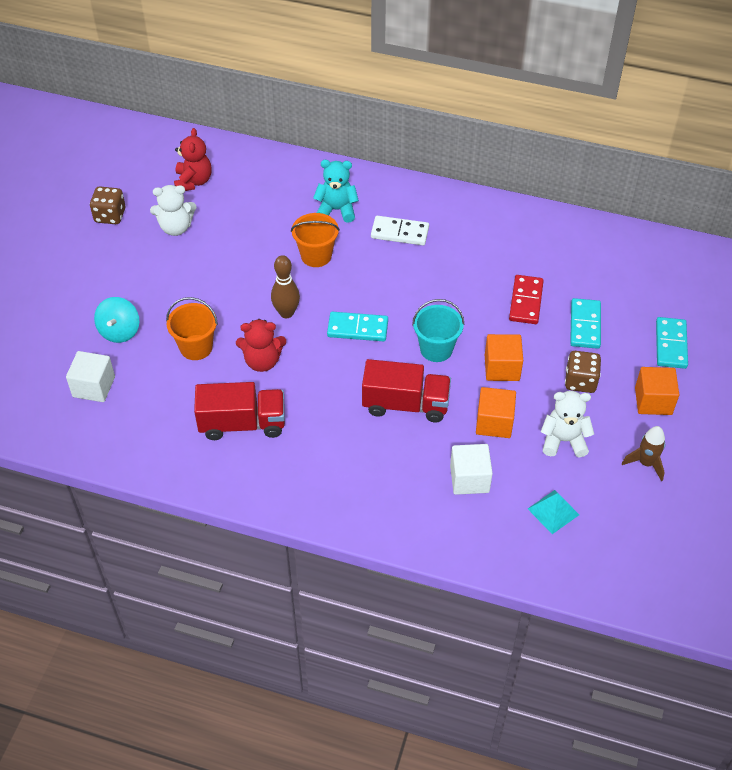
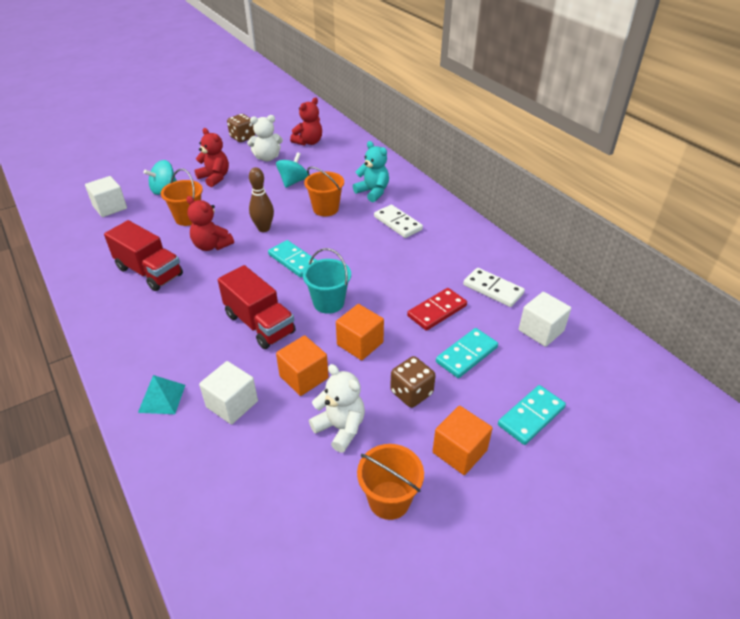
camera: 40 degrees right, 10 degrees down
white teddy bear [150,185,196,236] -> white teddy bear turned 45 degrees counterclockwise [247,115,283,161]
turquoise pyramid [528,490,579,534] -> turquoise pyramid moved to [138,375,185,414]
brown rocket [622,426,665,482] -> orange bucket [357,444,424,520]
none -> red teddy bear [195,128,229,187]
none -> turquoise spinning top [276,152,309,188]
none -> white domino [463,268,525,307]
none -> white cube [519,292,571,347]

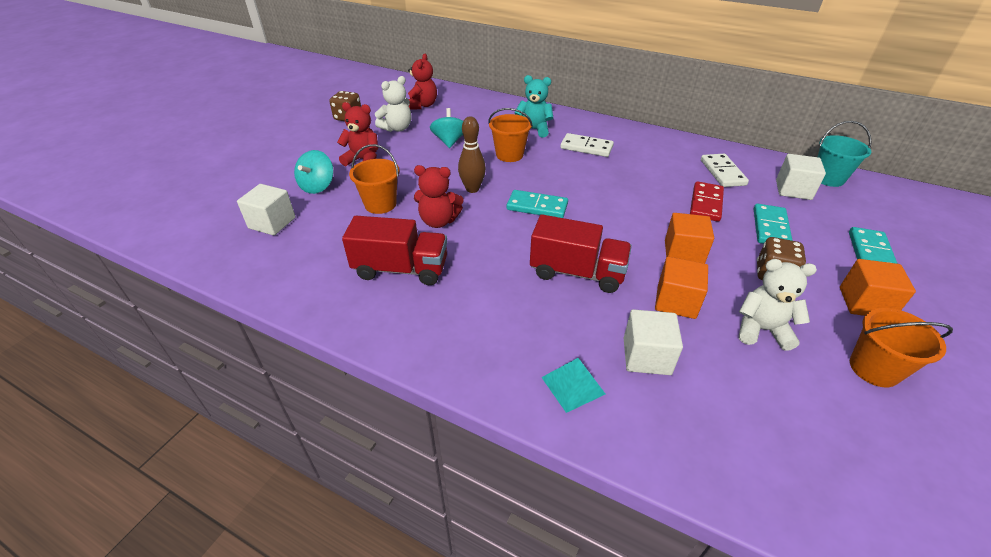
camera: 30 degrees left, 0 degrees up
turquoise bucket [303,248,351,314] -> turquoise bucket moved to [818,121,872,187]
white domino [463,268,525,307] -> white domino turned 75 degrees clockwise [701,154,749,187]

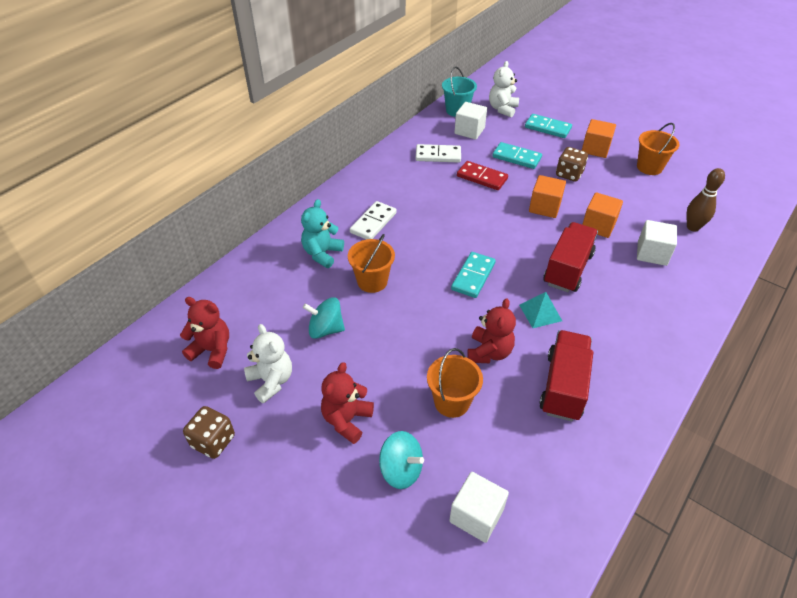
camera: 80 degrees left, 5 degrees up
brown bowling pin [458,116,486,193] -> brown bowling pin moved to [686,168,725,232]
turquoise pyramid [541,358,605,413] -> turquoise pyramid moved to [519,292,562,328]
white teddy bear [739,259,817,351] -> white teddy bear moved to [489,61,519,118]

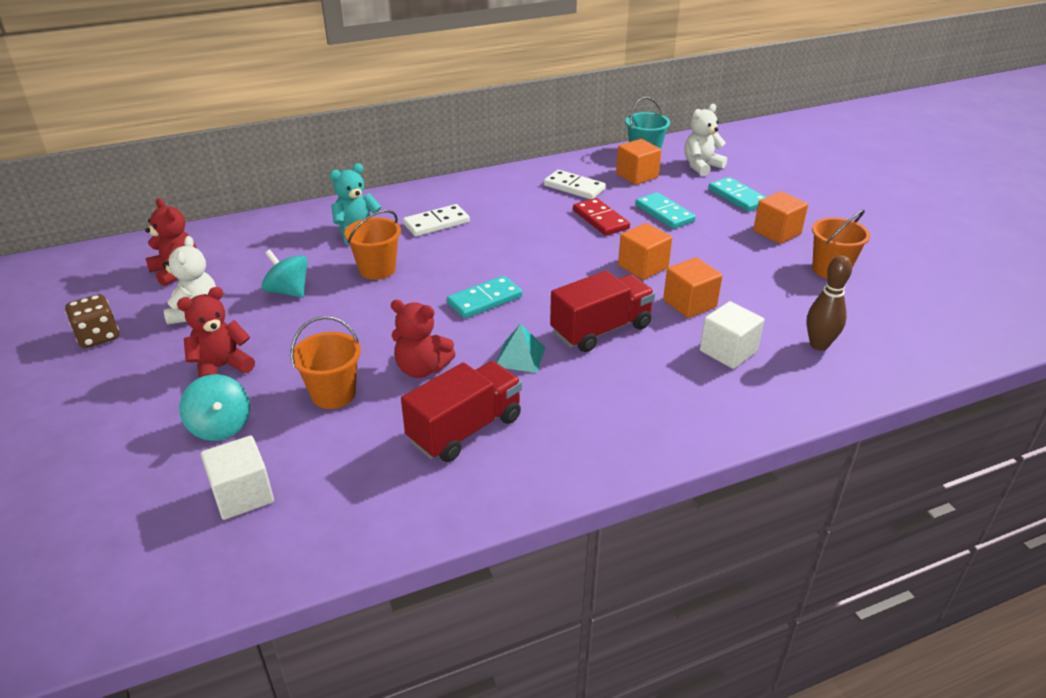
camera: 30 degrees right, 10 degrees down
white cube [454,102,487,140] -> orange cube [616,139,661,185]
red teddy bear [467,298,516,363] -> red teddy bear turned 60 degrees clockwise [391,300,456,378]
brown dice [556,147,588,181] -> none

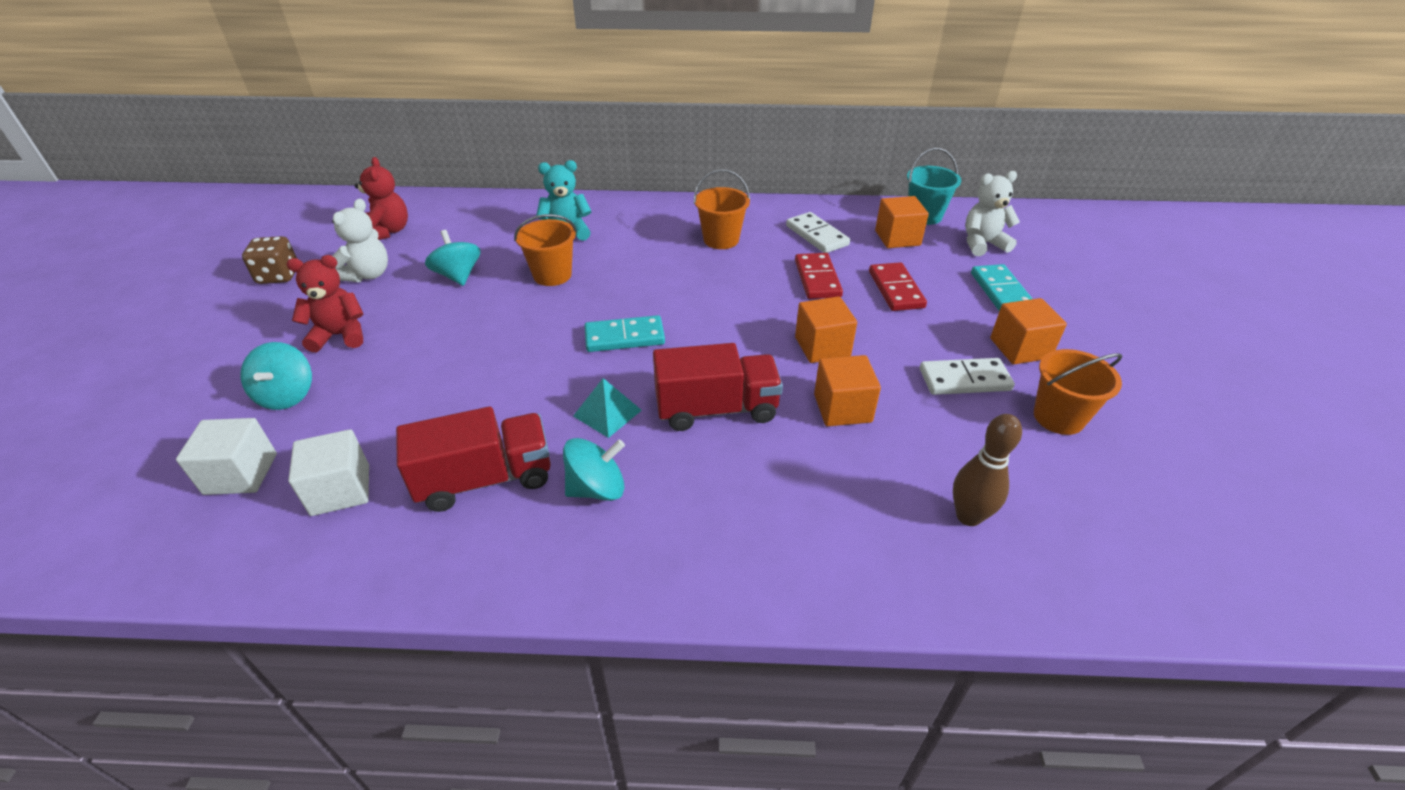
camera: 25 degrees right, 5 degrees up
orange bucket [291,316,361,409] -> orange bucket moved to [694,169,750,249]
red teddy bear [391,300,456,378] -> none
white domino [403,204,470,237] -> white domino moved to [920,358,1015,395]
turquoise domino [635,192,696,229] -> red domino [869,262,927,311]
white cube [700,301,764,369] -> white cube moved to [288,429,369,516]
none -> turquoise spinning top [563,438,625,501]

